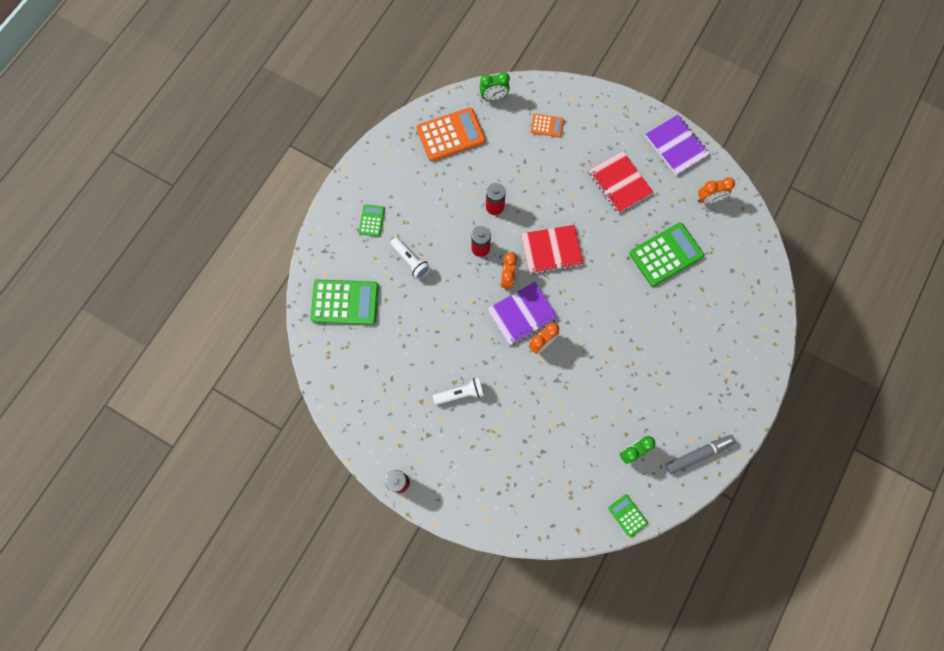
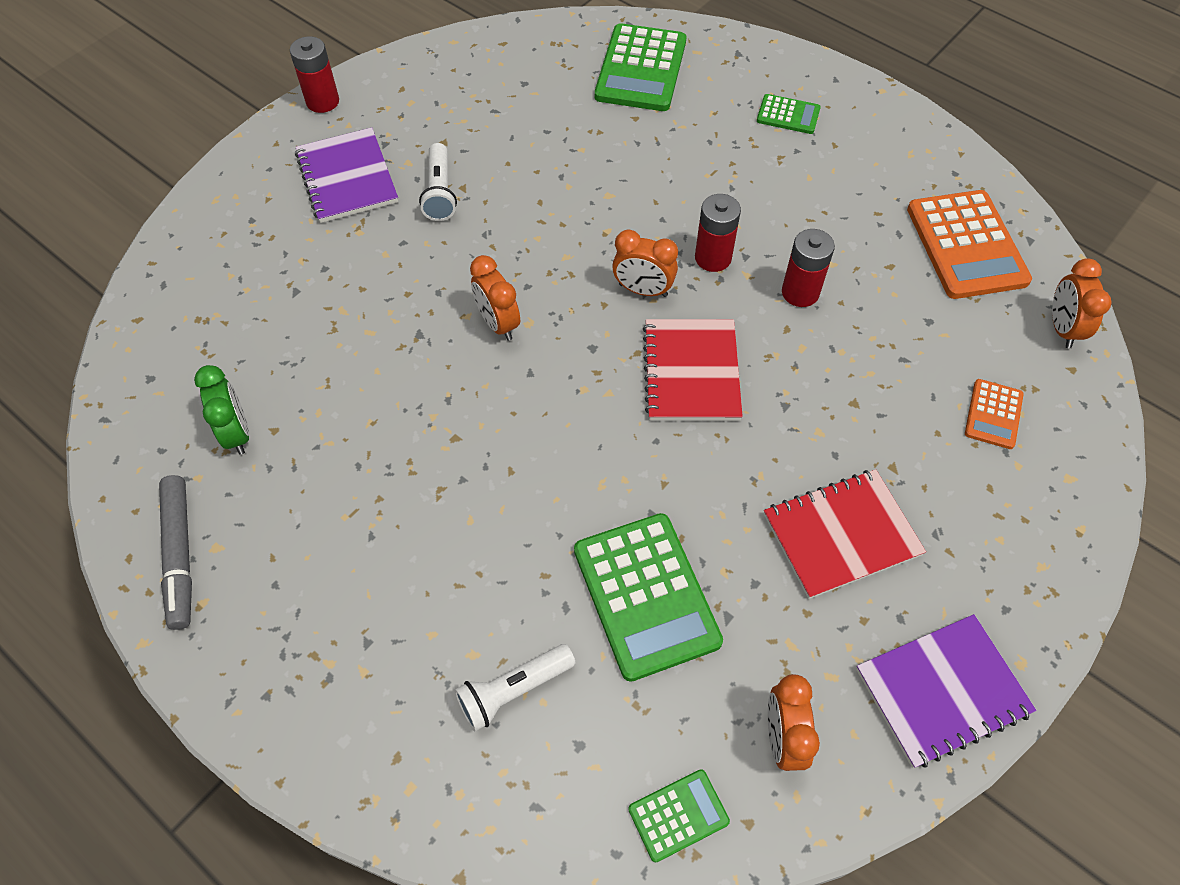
camera: 100 degrees right, 15 degrees down
white flashlight [391,237,430,279] -> white flashlight moved to [454,644,576,732]
green clock [480,72,510,100] -> orange clock [1052,258,1112,348]
purple notebook [487,282,558,346] -> purple notebook moved to [295,127,398,223]
green calculator [608,494,648,537] -> green calculator moved to [628,769,730,862]

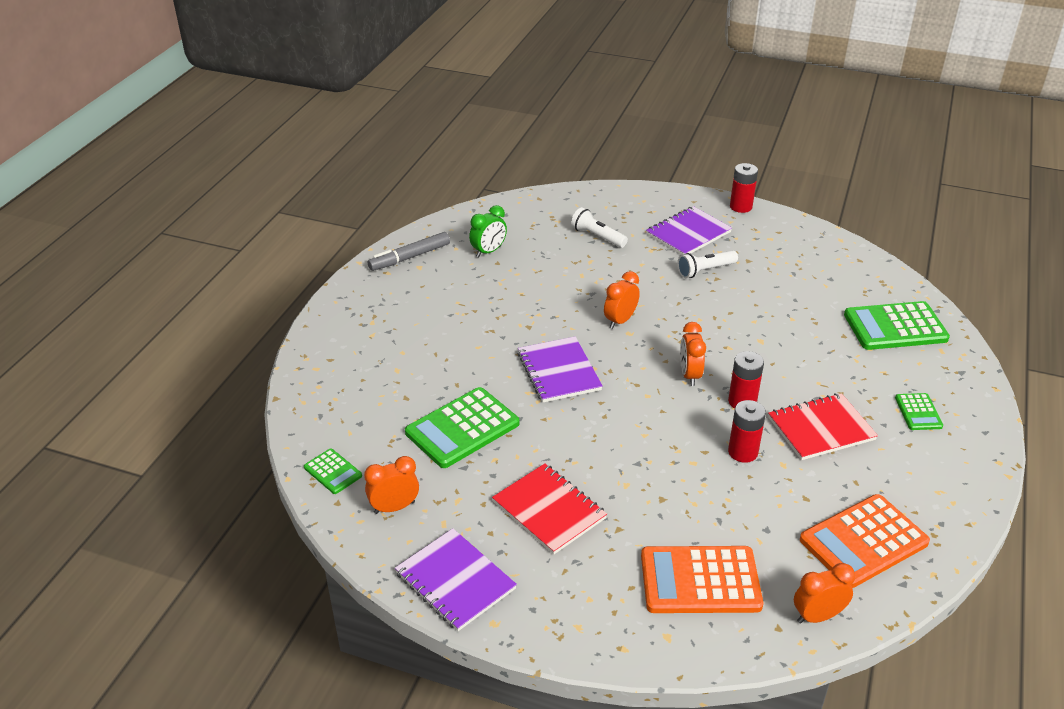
camera: 70 degrees right, 20 degrees down
white flashlight [454,644,576,732] -> white flashlight moved to [571,207,628,248]
red notebook [643,319,743,420] -> red notebook moved to [768,393,878,460]
orange calculator [965,379,1024,449] -> orange calculator [641,546,763,613], size x1.96
none -> purple notebook [518,337,603,403]

